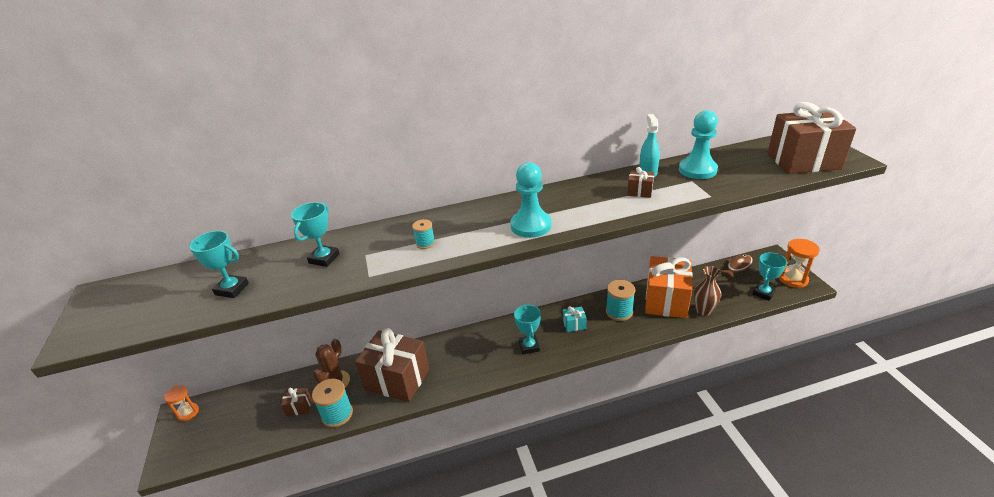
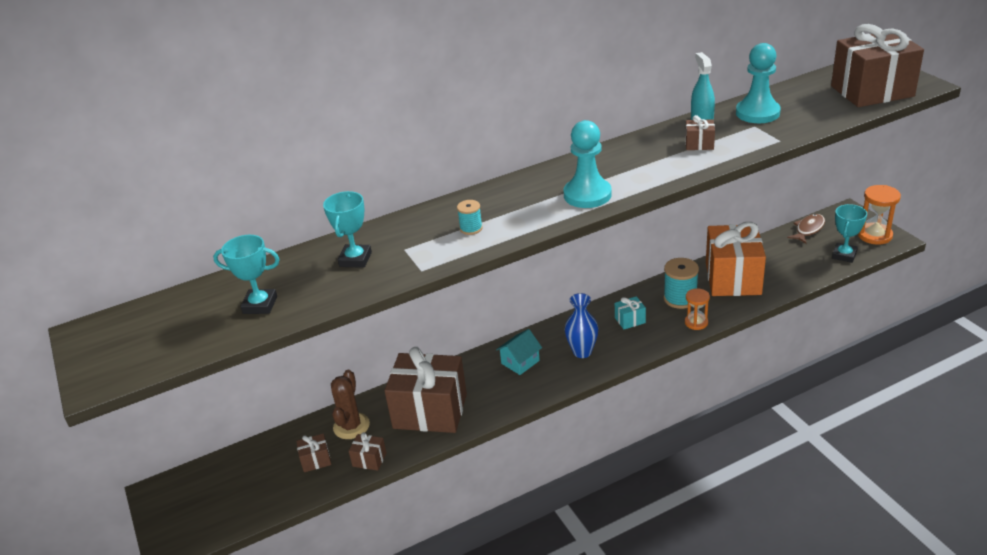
camera: 10 degrees left, 0 degrees up
orange hourglass [164,385,199,421] -> orange hourglass moved to [685,288,710,330]
turquoise spool [312,379,353,427] -> brown gift [349,432,387,471]
turquoise trophy [514,304,541,354] -> blue vase [565,293,598,358]
brown vase [693,266,721,316] -> none
none -> turquoise house [496,329,542,375]

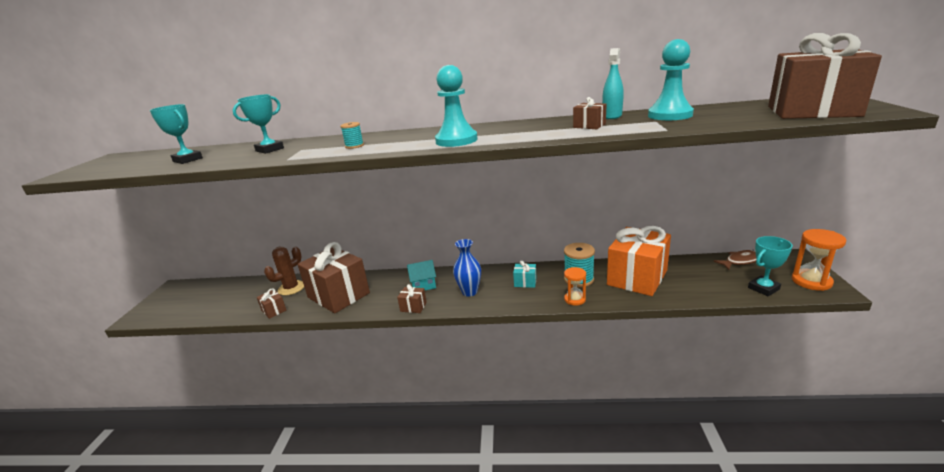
camera: 30 degrees right, 10 degrees down
brown gift [296,433,331,472] -> brown gift moved to [397,284,427,313]

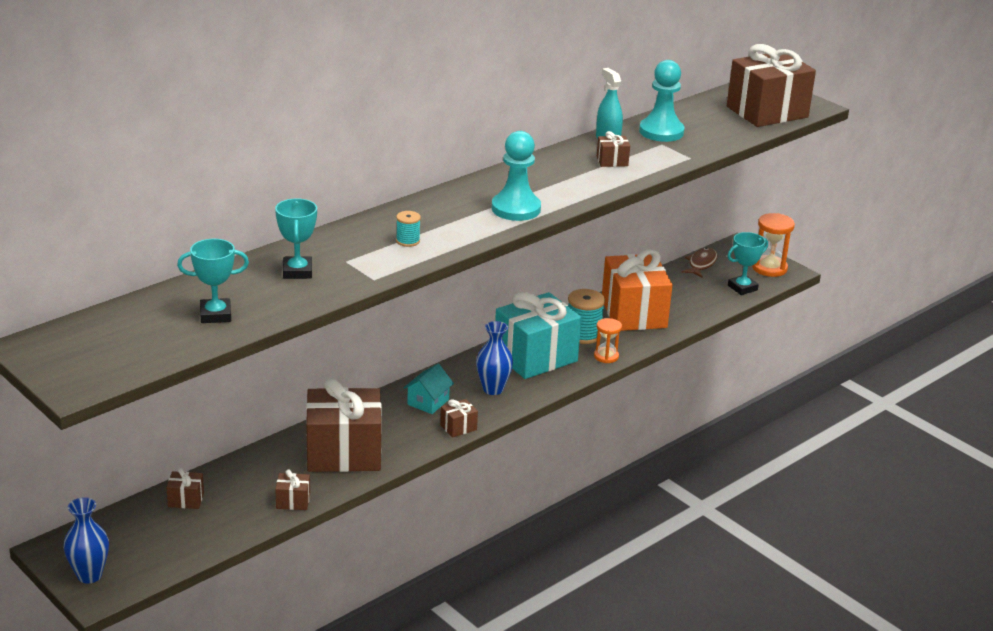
camera: 50 degrees left, 5 degrees up
brown cactus [264,247,304,296] -> none
turquoise gift [513,261,536,288] -> turquoise gift [495,292,582,379], size x2.43
turquoise trophy [748,236,793,296] -> turquoise trophy turned 45 degrees clockwise [727,232,768,295]
none -> blue vase [63,497,109,583]
none -> brown gift [166,468,204,509]

